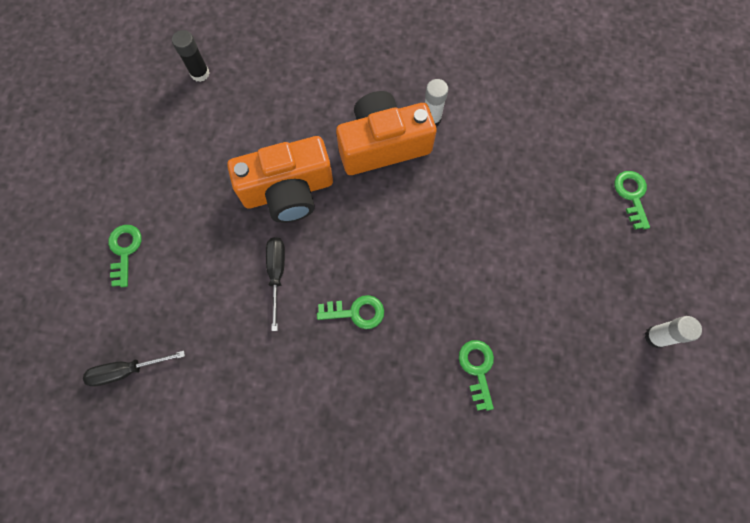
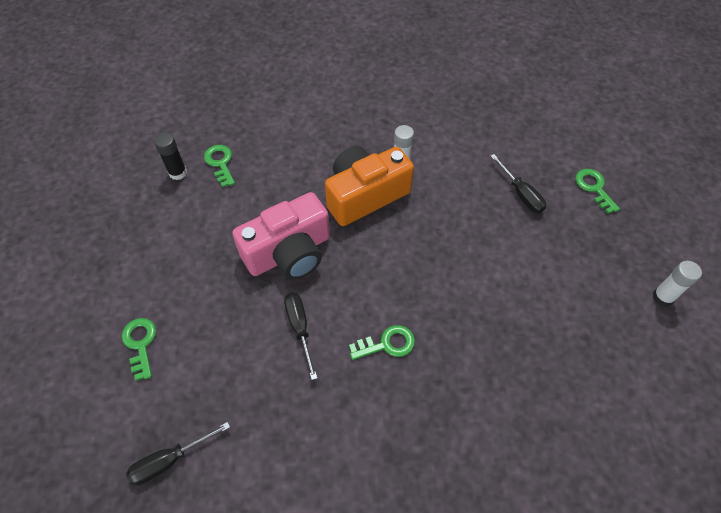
camera: 15 degrees left, 15 degrees down
orange camera [227,136,333,223] -> pink camera [232,192,330,280]
green key [459,340,494,411] -> green key moved to [204,145,235,187]
none -> black screwdriver [491,154,546,213]

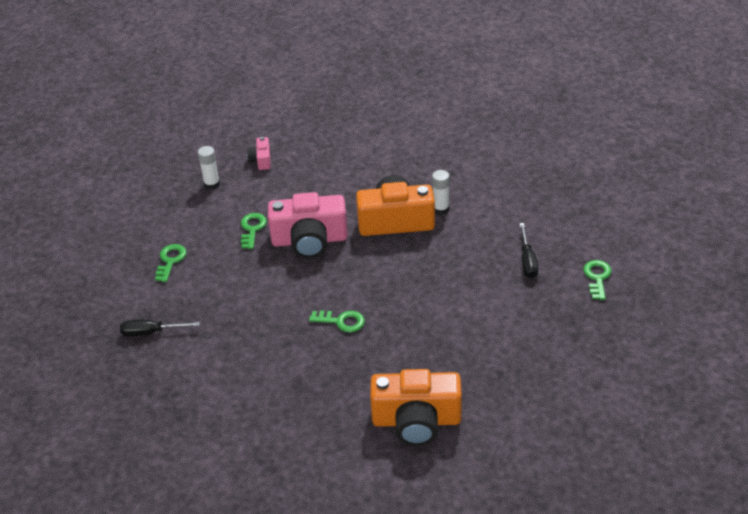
camera: 30 degrees right, 15 degrees down
black glue stick [154,132,187,180] -> pink camera [247,137,271,170]
green key [204,145,235,187] -> green key moved to [241,213,267,249]
black screwdriver [284,293,317,380] -> none
white glue stick [653,261,702,307] -> white glue stick moved to [198,146,220,190]
none -> orange camera [370,369,462,446]

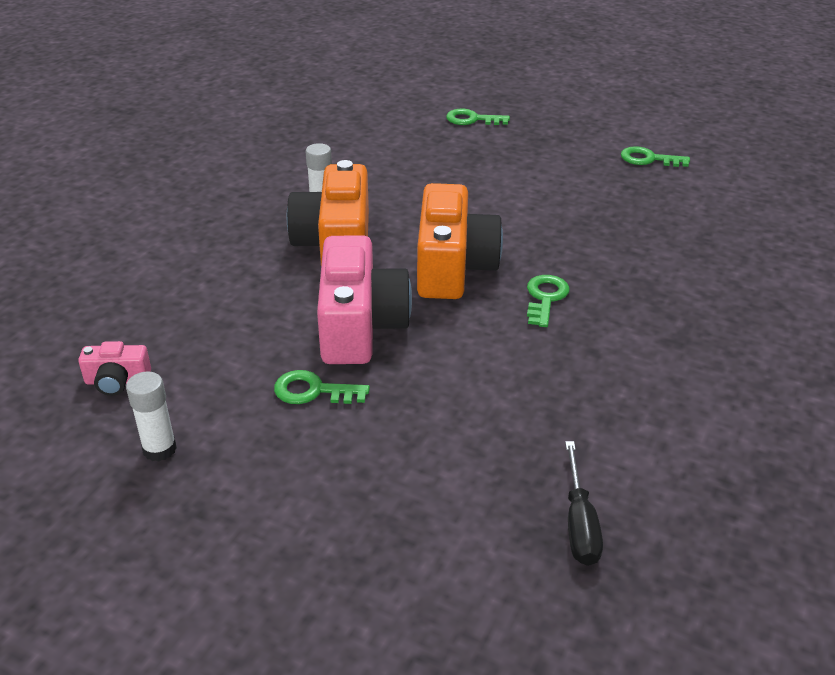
camera: 90 degrees left, 5 degrees down
green key [155,244,187,282] -> green key moved to [621,146,690,167]
orange camera [370,369,462,446] -> orange camera moved to [417,183,503,299]
black screwdriver [519,223,538,278] -> none

